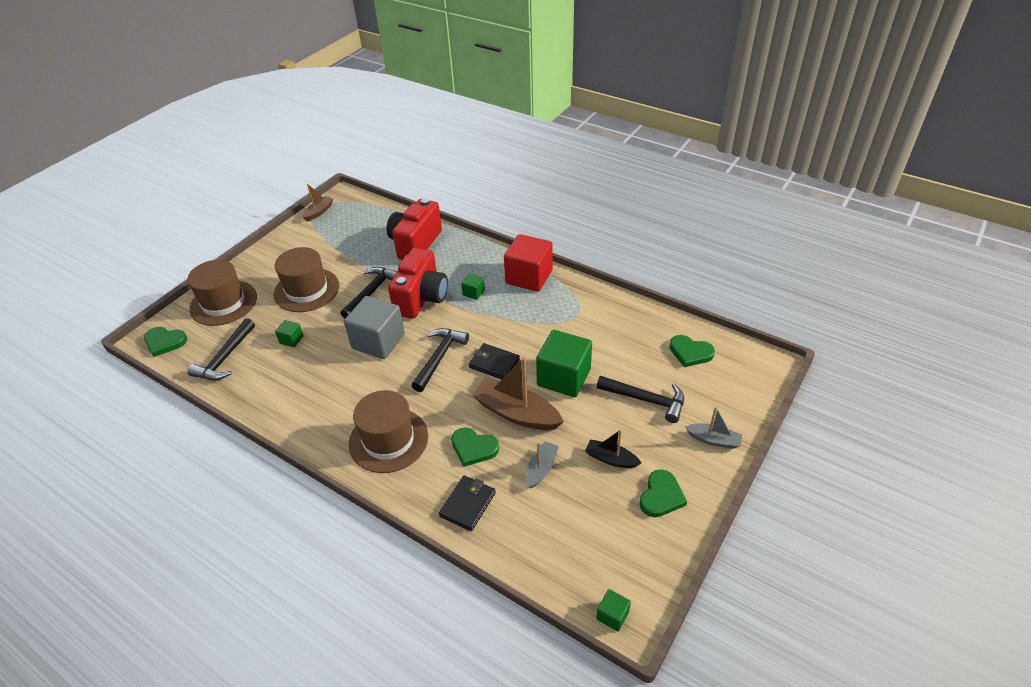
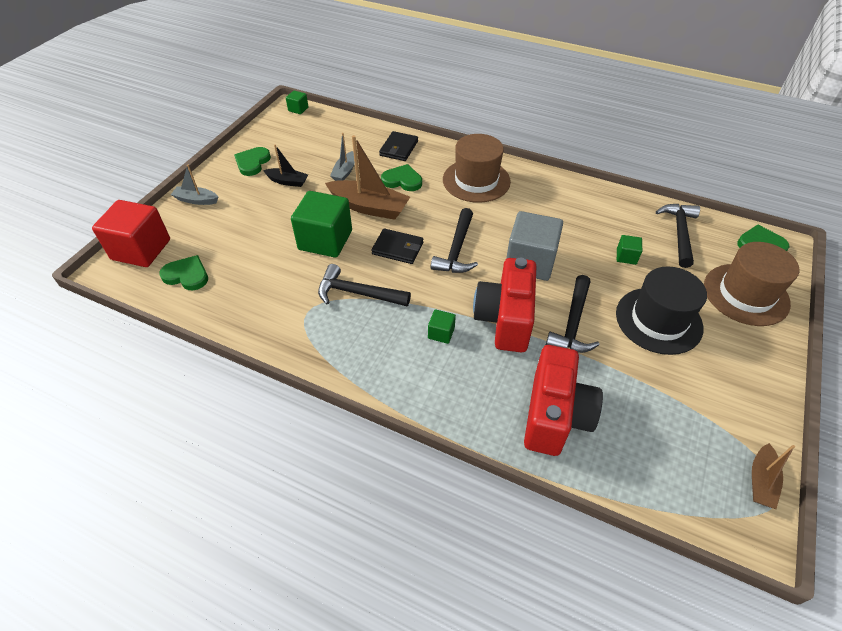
camera: 170 degrees right, 5 degrees up
brown hat [274,247,339,312] -> black hat [616,266,707,355]
red cube [504,234,553,292] -> red cube moved to [92,200,170,267]
black hammer [597,376,684,423] -> black hammer moved to [318,264,411,306]

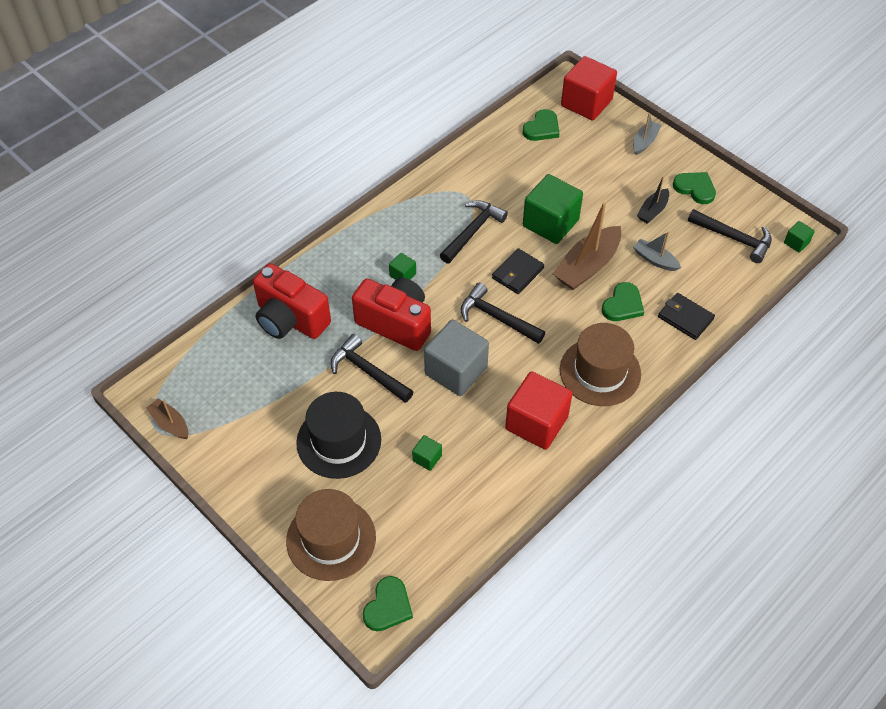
camera: 110 degrees right, 5 degrees up
black hammer [656,204,700,268] -> black hammer moved to [688,209,772,263]
none -> red cube [505,371,573,450]

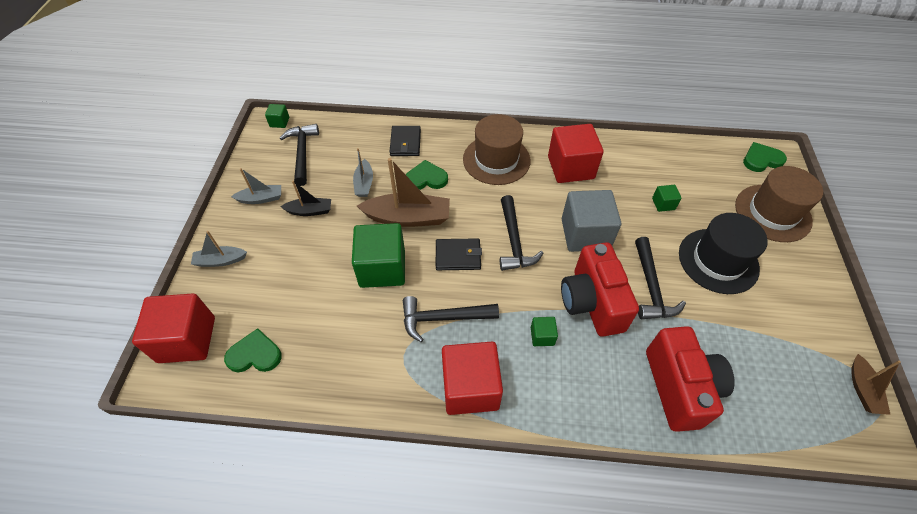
camera: 130 degrees left, 0 degrees up
green heart [673,172,716,204] -> grey boat [231,168,281,204]
none -> red cube [442,342,503,415]

